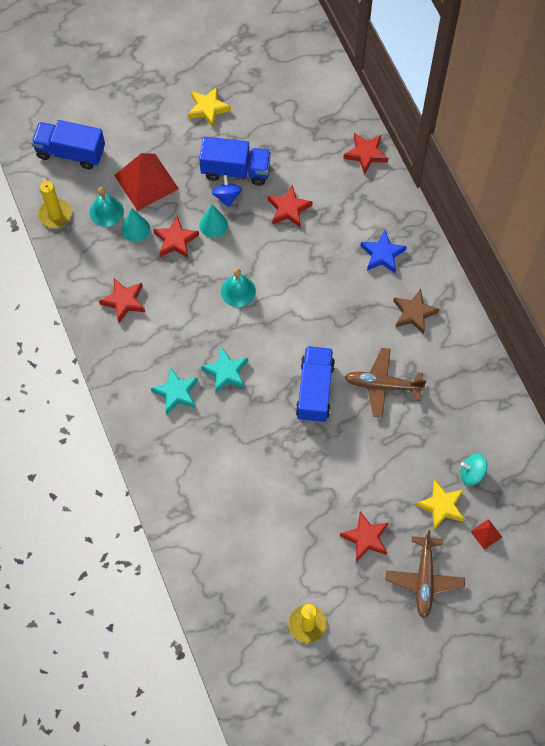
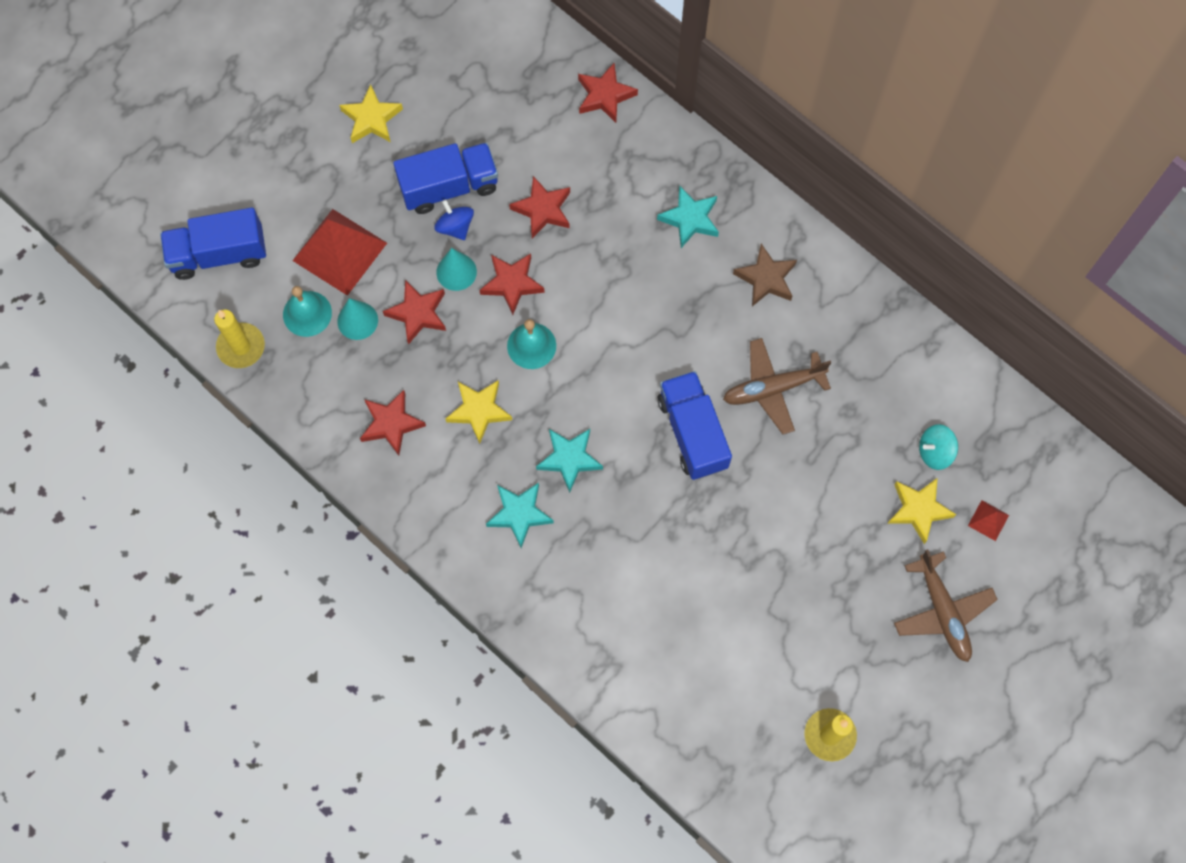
camera: 25 degrees left, 5 degrees up
red star [340,511,389,562] -> red star moved to [480,253,545,315]
blue star [360,230,407,273] -> turquoise star [657,186,719,248]
none -> yellow star [445,380,512,444]

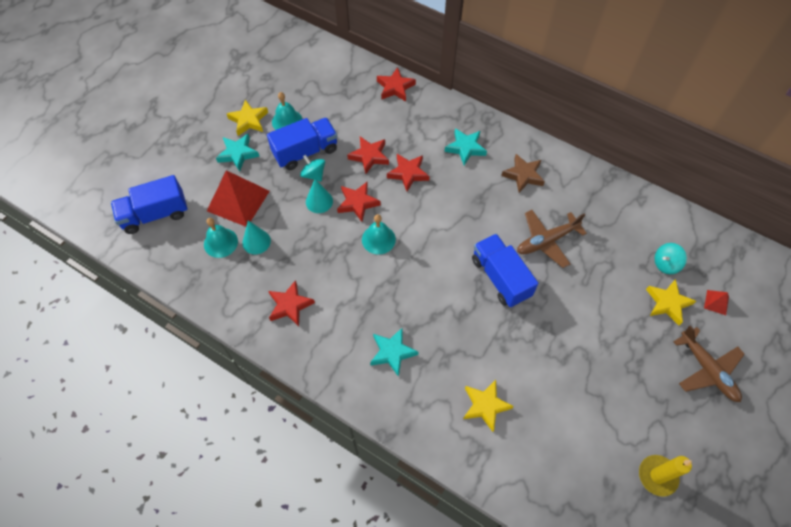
camera: 10 degrees left, 10 degrees down
yellow candle [214,310,265,368] -> none
red star [383,280,446,345] -> red star moved to [387,154,430,191]
blue spinning top [434,200,474,240] -> turquoise spinning top [300,155,325,182]
yellow star [445,380,512,444] -> yellow star moved to [463,380,514,432]
turquoise star [536,429,603,493] -> turquoise star moved to [216,134,260,172]
none -> turquoise bell [272,92,302,130]

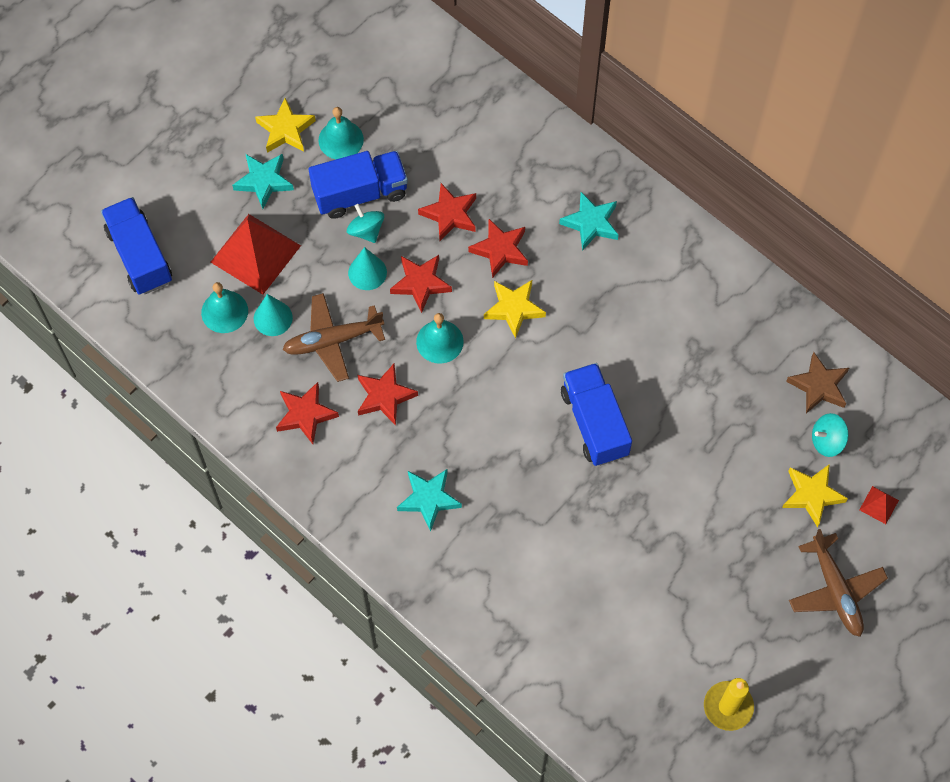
camera: 10 degrees right, 5 degrees up
blue truck [111,175,188,234] -> blue truck turned 75 degrees clockwise [101,197,172,295]
red star [377,67,416,102] -> red star moved to [358,364,418,426]
yellow star [463,380,514,432] -> yellow star moved to [484,280,546,339]
brown star [501,154,545,193] -> brown star moved to [786,352,849,413]
brown plane [517,210,587,268] -> brown plane moved to [282,293,385,382]

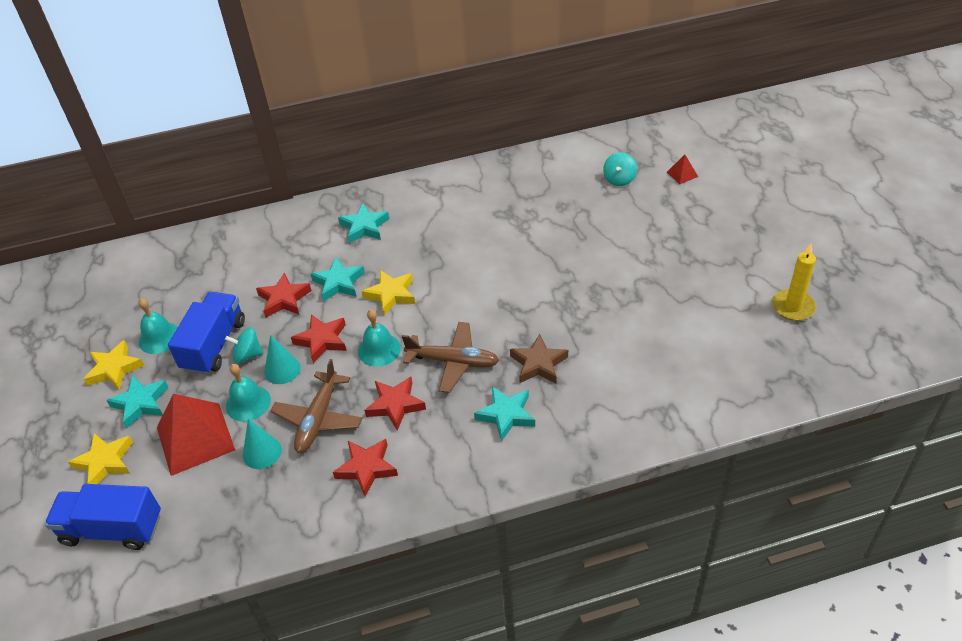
camera: 55 degrees left, 20 degrees down
turquoise bell [201,282,248,333] -> turquoise bell moved to [226,364,271,421]
red star [468,219,528,278] -> turquoise star [311,257,365,302]
blue truck [561,363,632,466] -> none
yellow star [782,464,848,527] -> yellow star moved to [68,433,133,484]
brown star [786,352,849,413] -> brown star moved to [510,334,568,384]
brown plane [789,529,888,637] -> brown plane moved to [402,322,500,393]

